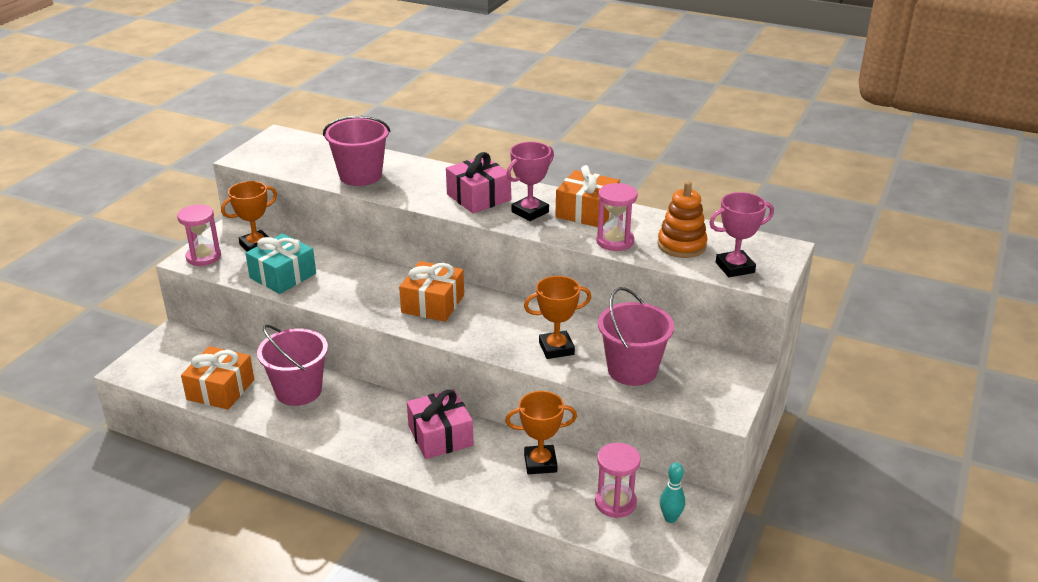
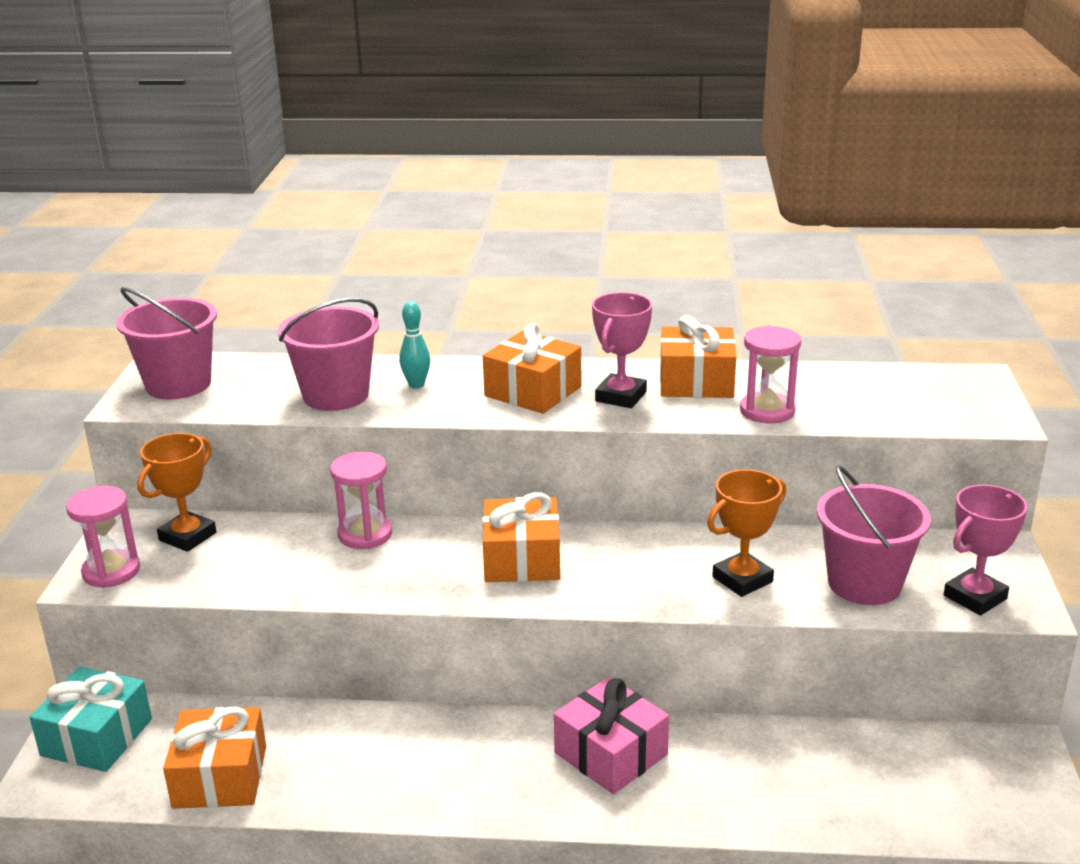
camera: 20 degrees left, 5 degrees down
turquoise gift [245,233,316,294] -> turquoise gift moved to [29,666,152,772]
pink bucket [257,324,328,406] -> pink bucket moved to [116,287,217,399]
pink gift [446,152,511,213] -> orange gift [483,323,581,414]
orange trophy [505,391,577,474] -> none
pink hourglass [595,443,641,518] -> pink hourglass moved to [330,451,392,549]
orange stacking toy [657,181,708,258] -> none
turquoise bowling pin [660,462,685,523] -> turquoise bowling pin moved to [399,301,430,388]
pink trophy [709,192,774,277] -> pink trophy moved to [944,485,1027,616]

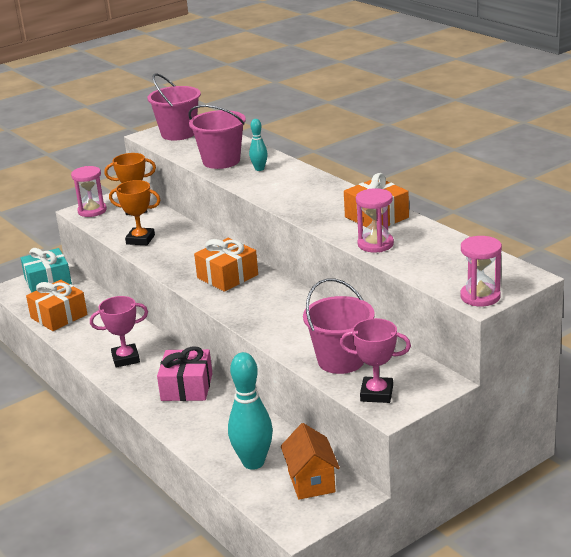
camera: 50 degrees right, 0 degrees up
pink hourglass [330,451,392,549] -> pink hourglass moved to [460,236,502,307]
orange gift [483,323,581,414] -> none
pink trophy [592,292,652,408] -> pink trophy moved to [90,296,148,368]
orange trophy [707,469,786,597] -> orange trophy moved to [109,180,160,245]
none -> turquoise bowling pin [228,352,273,470]
none -> orange house [281,423,340,500]

